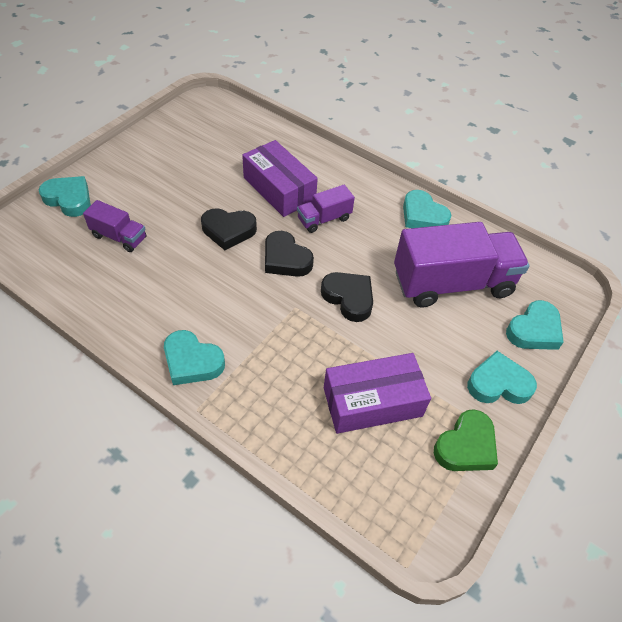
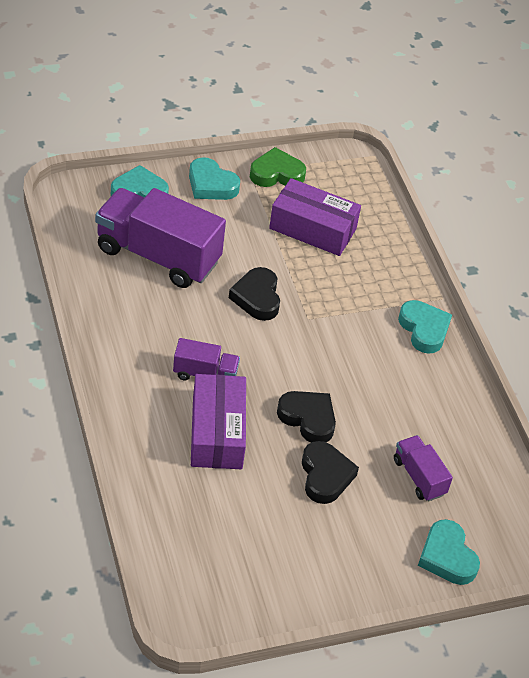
camera: 145 degrees left, 5 degrees down
black heart [265,231,314,277] -> black heart moved to [302,441,359,504]
turquoise heart [403,190,451,228] -> none

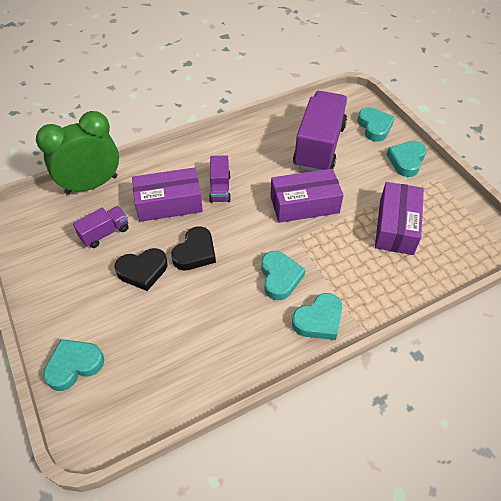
camera: 85 degrees right, 5 degrees up
black heart [229,267,280,321] -> purple box [270,169,344,223]
green heart [250,147,306,187] -> none
purple truck [394,435,453,502] -> purple truck moved to [73,206,129,248]
none -> green clock [36,111,119,195]
none -> turquoise heart [261,251,306,300]

